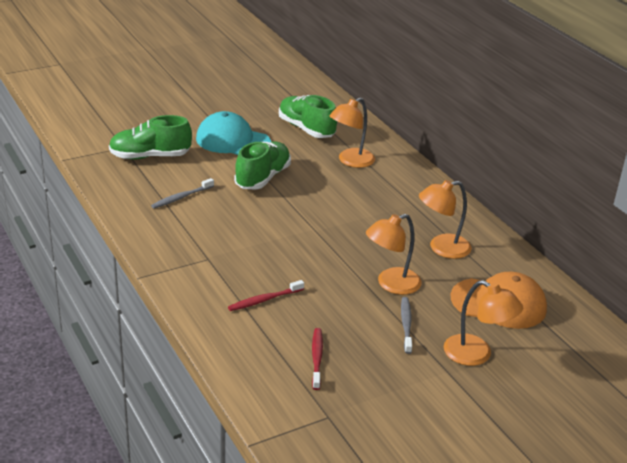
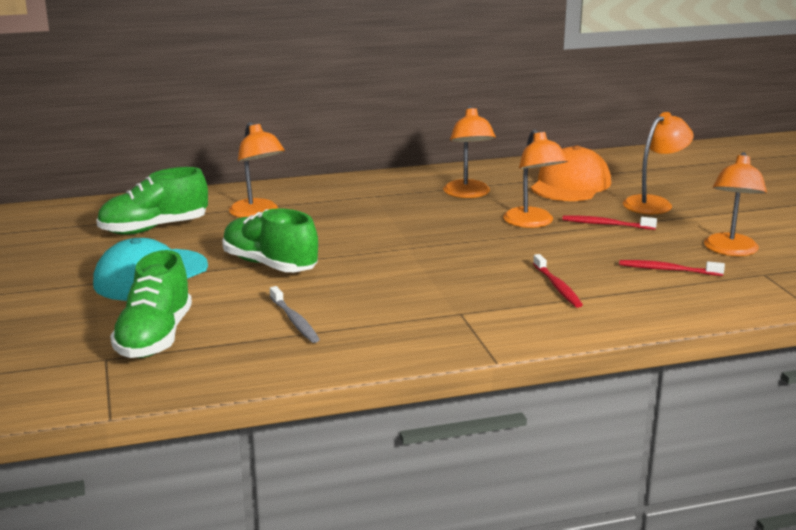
camera: 75 degrees left, 10 degrees down
grey toothbrush [401,297,412,354] -> red toothbrush [562,216,657,230]
none -> orange lamp [704,152,767,256]

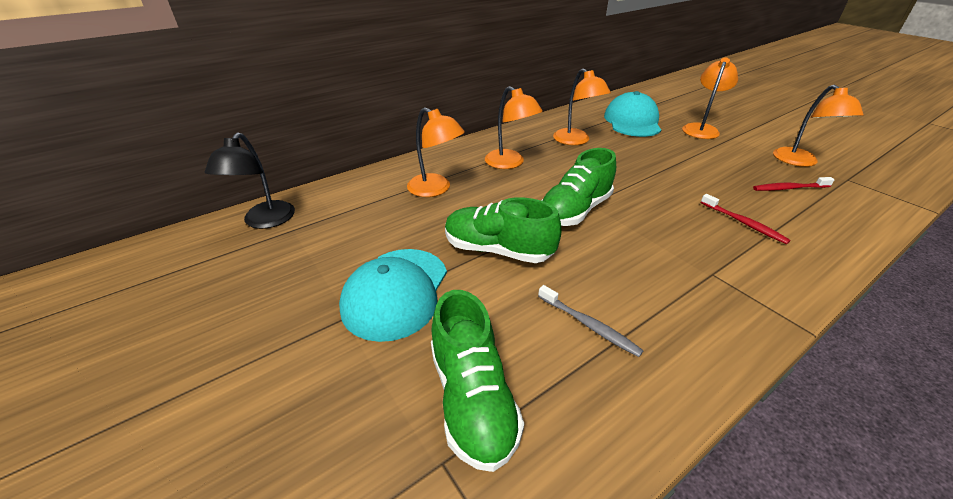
camera: 20 degrees left, 15 degrees up
green shoe [96,167,208,235] -> green shoe moved to [541,148,616,226]
orange lamp [503,129,568,228] -> orange lamp moved to [485,86,543,169]
orange cap [531,145,611,201] -> turquoise cap [604,91,661,137]
red toothbrush [562,216,657,230] -> none
none -> black lamp [205,132,295,229]

